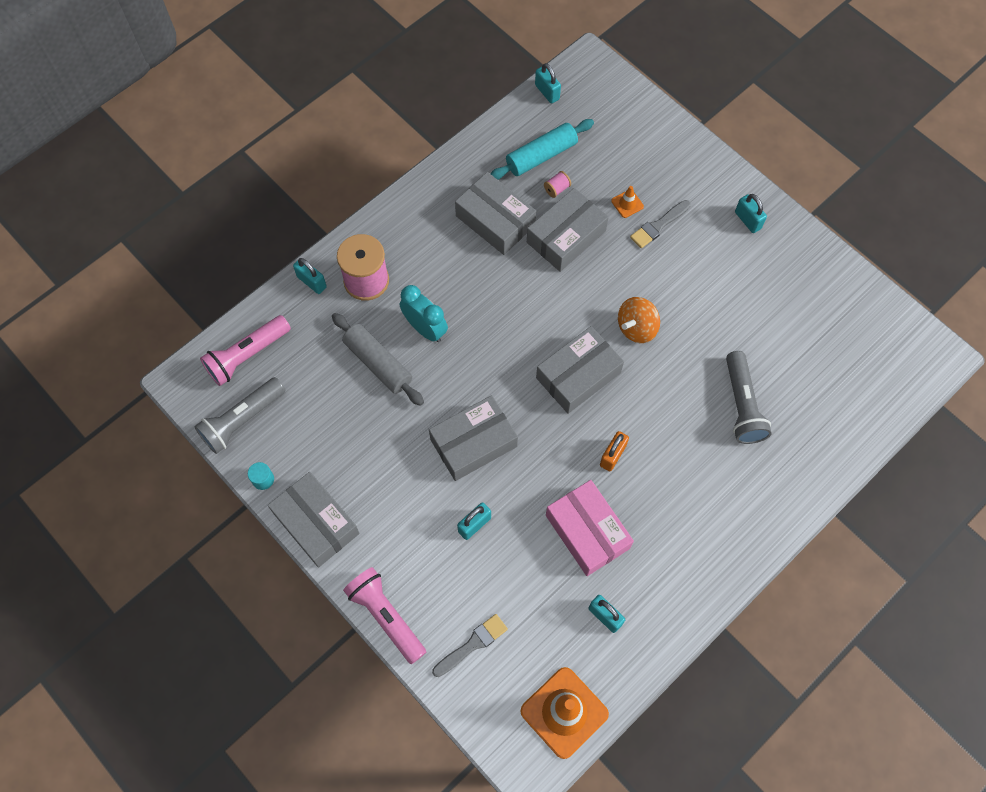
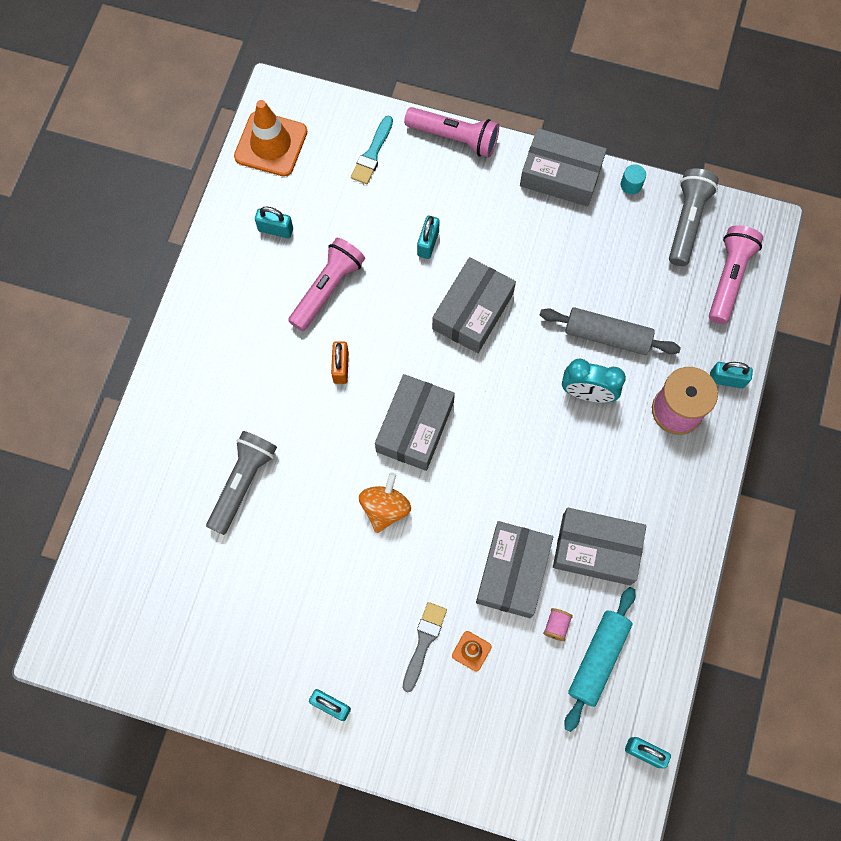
camera: 150 degrees right, 5 degrees up
grey brush [432,614,508,677] -> turquoise brush [351,115,393,184]
pink box [546,480,634,576] -> pink flashlight [288,238,365,331]
grey flashlight [726,351,772,444] -> grey flashlight turned 60 degrees clockwise [206,431,277,535]

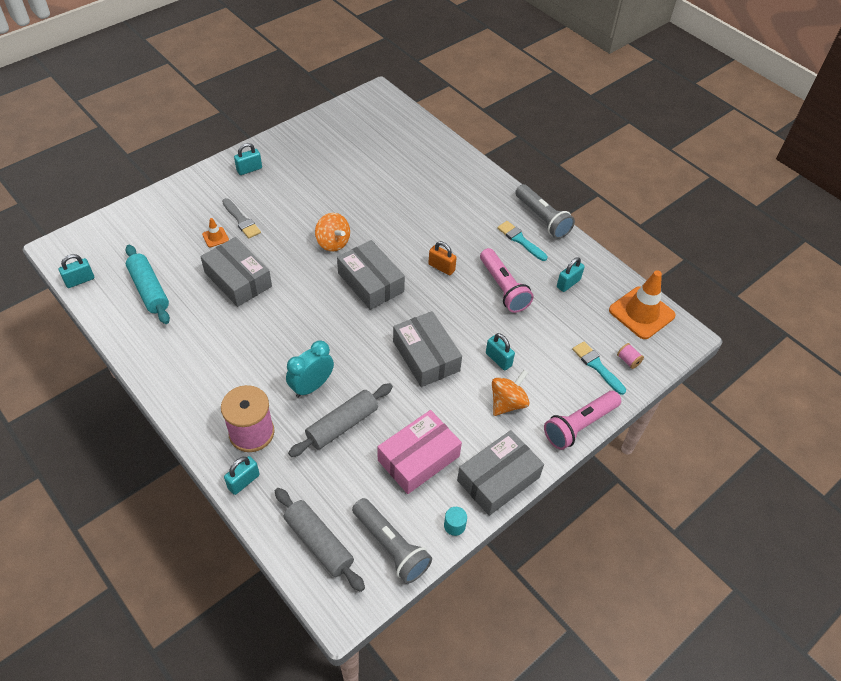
camera: 120 degrees right, 20 degrees down
grey flashlight [206,431,277,535] -> grey flashlight moved to [515,184,575,239]
pink spool [543,608,573,641] -> pink spool moved to [617,343,644,369]
grey box [553,508,646,585] -> none
pink flashlight [709,225,763,324] -> grey rolling pin [275,488,365,592]
none -> pink box [378,410,462,494]
none -> orange spinning top [492,370,529,416]
none -> turquoise brush [497,221,548,261]

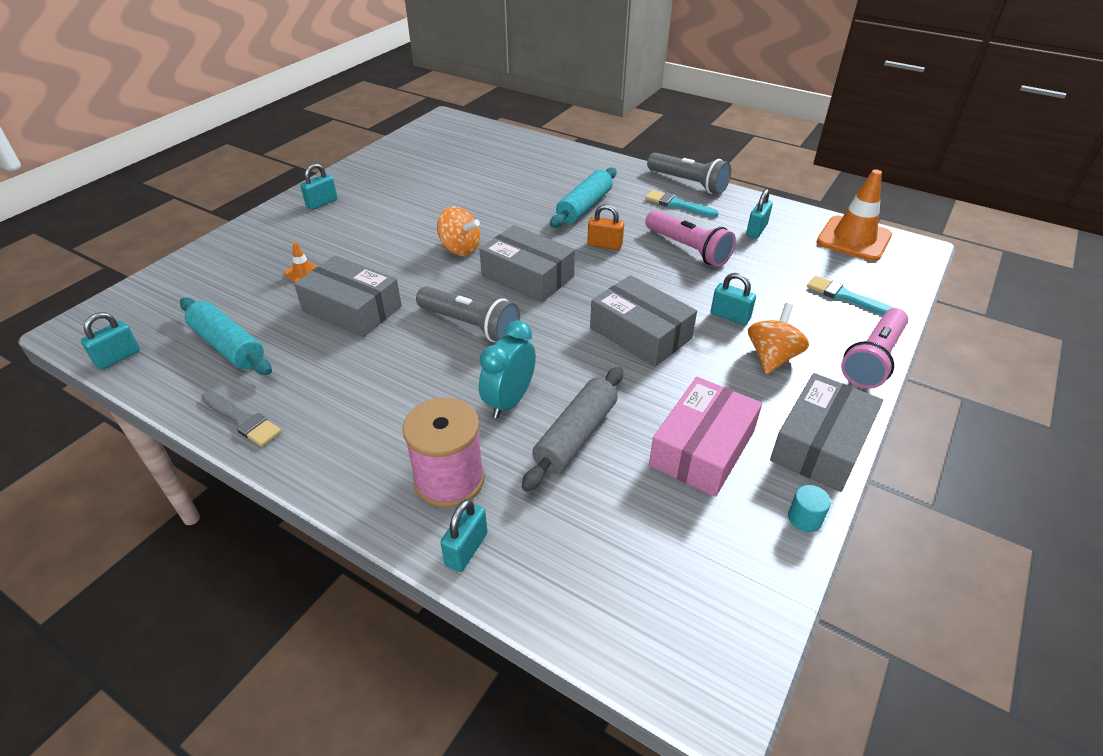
camera: 15 degrees left, 10 degrees down
grey brush [222,198,261,238] -> grey brush moved to [201,391,282,447]
grey rolling pin [275,488,365,592] -> none
grey flashlight [352,498,432,584] -> grey flashlight moved to [416,286,520,342]
pink spool [617,343,644,369] -> none
none -> turquoise rolling pin [550,168,617,228]

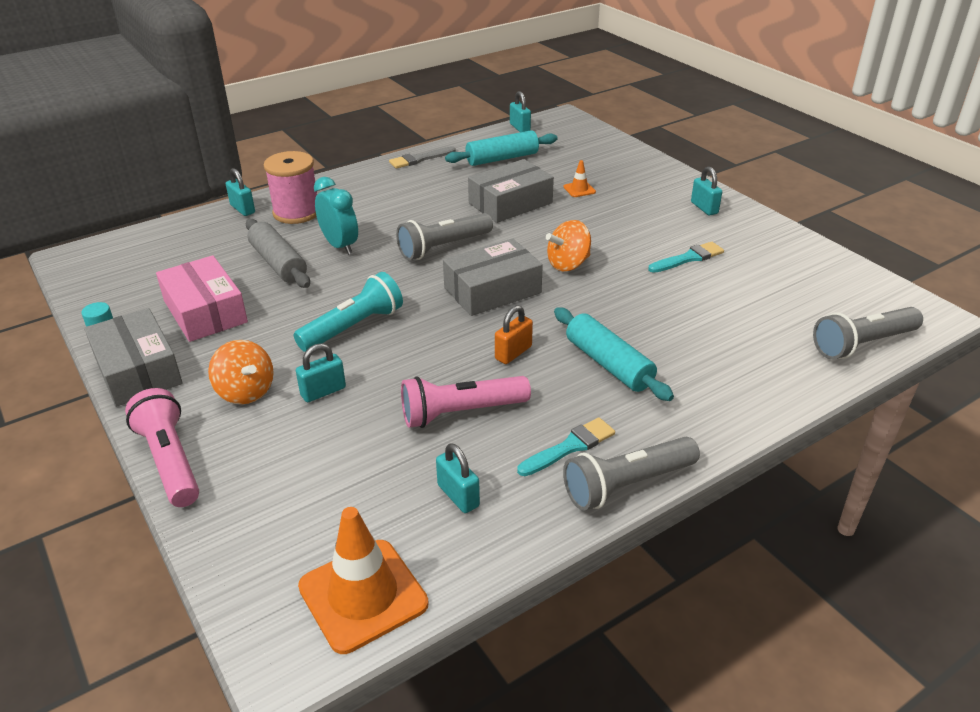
camera: 115 degrees right, 5 degrees down
grey box [590,275,697,367] -> turquoise flashlight [294,272,403,352]
turquoise brush [807,276,894,315] -> turquoise brush moved to [648,242,724,273]
none -> grey flashlight [813,307,923,359]

